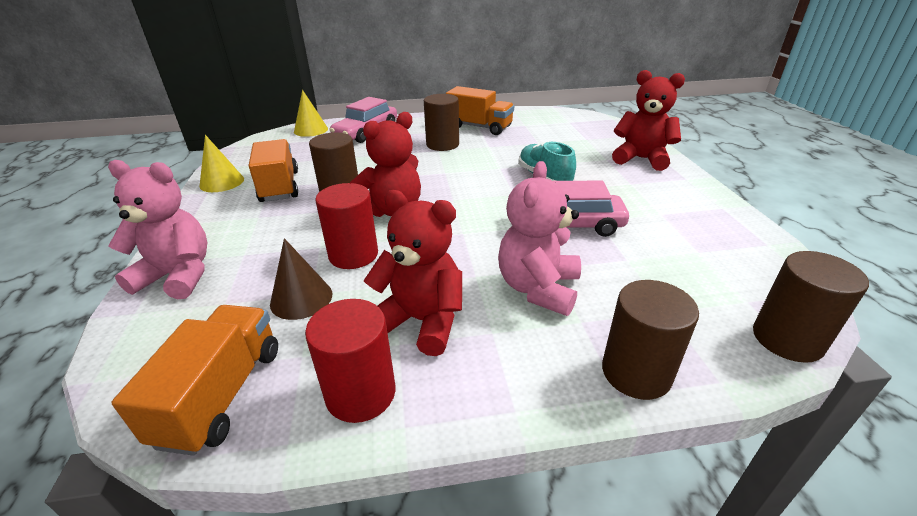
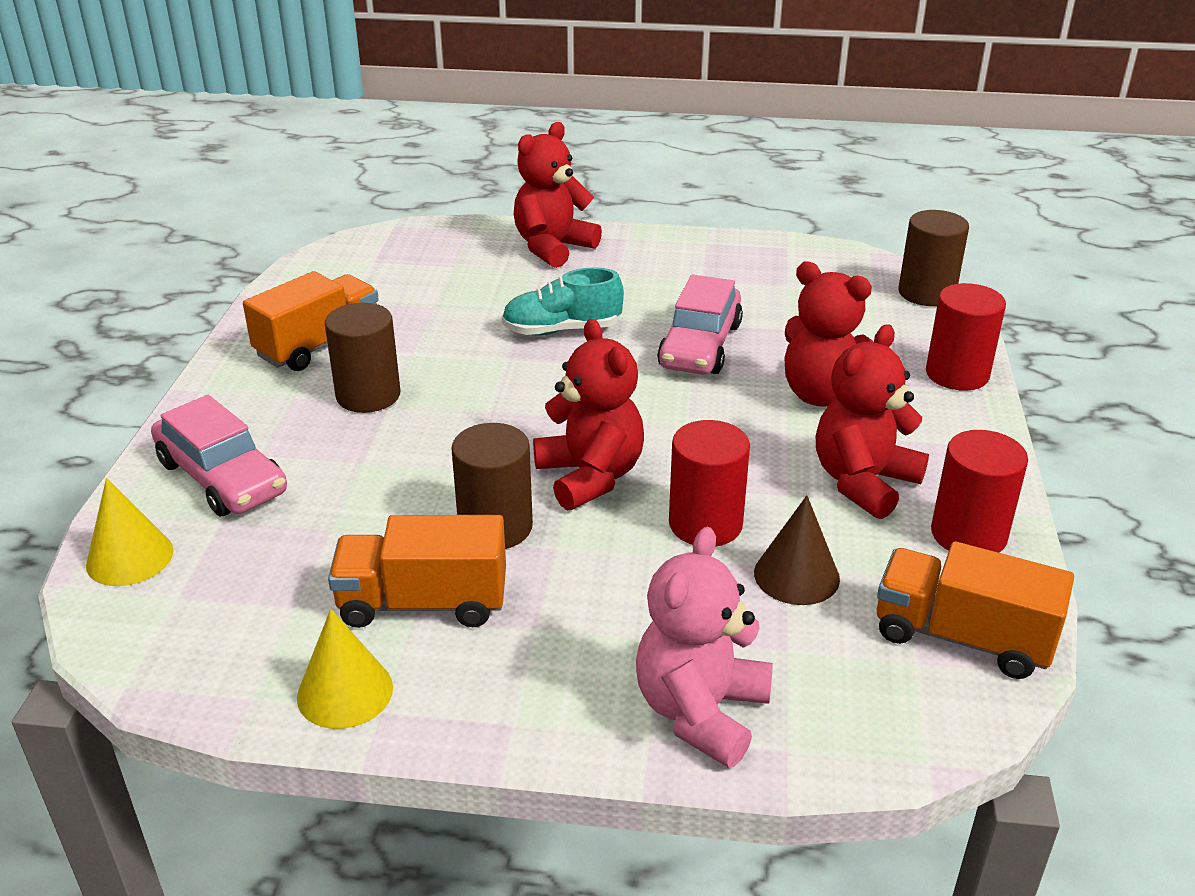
camera: 75 degrees left, 0 degrees up
pink teddy bear [498,161,581,316] -> red teddy bear [784,262,874,407]
brown cylinder [602,280,699,400] -> red cylinder [926,283,1006,391]

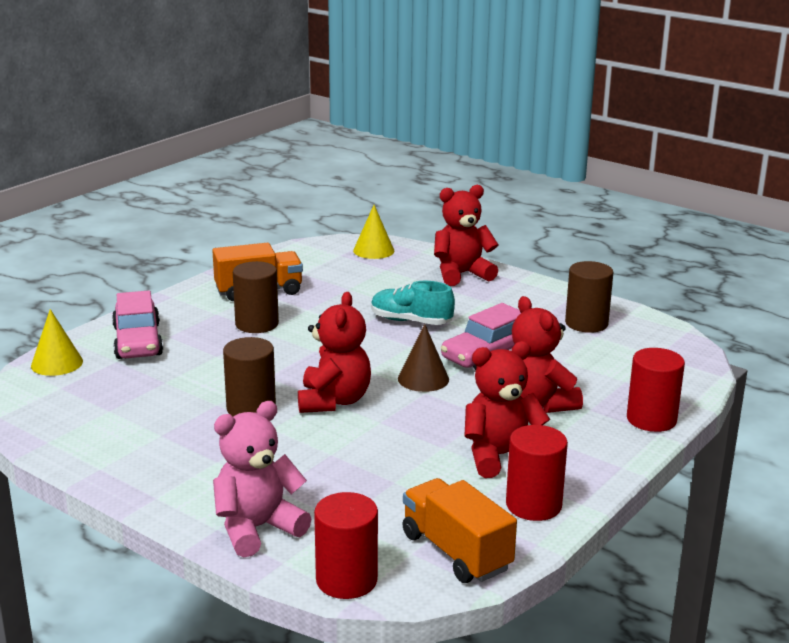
camera: 30 degrees right, 10 degrees down
yellow cone [297,609,393,729] -> yellow cone moved to [353,205,394,259]
orange truck [328,515,506,628] -> none
red cylinder [669,420,750,547] -> red cylinder moved to [314,492,378,599]
brown cone [754,496,840,605] -> brown cone moved to [398,324,449,392]
brown cylinder [898,210,969,306] -> brown cylinder moved to [565,261,614,333]

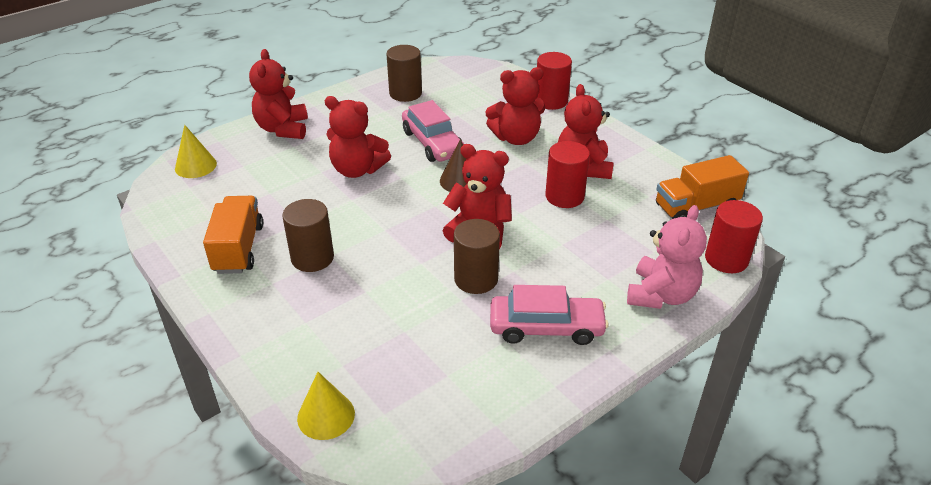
camera: 75 degrees left, 15 degrees up
pink car [112,291,163,359] -> pink car moved to [490,285,609,345]
pink teddy bear [213,401,311,557] -> pink teddy bear turned 135 degrees counterclockwise [627,205,707,309]
turquoise shoe [371,281,455,325] -> red teddy bear [325,96,391,178]
red cylinder [506,425,568,521] -> red cylinder moved to [545,141,590,208]

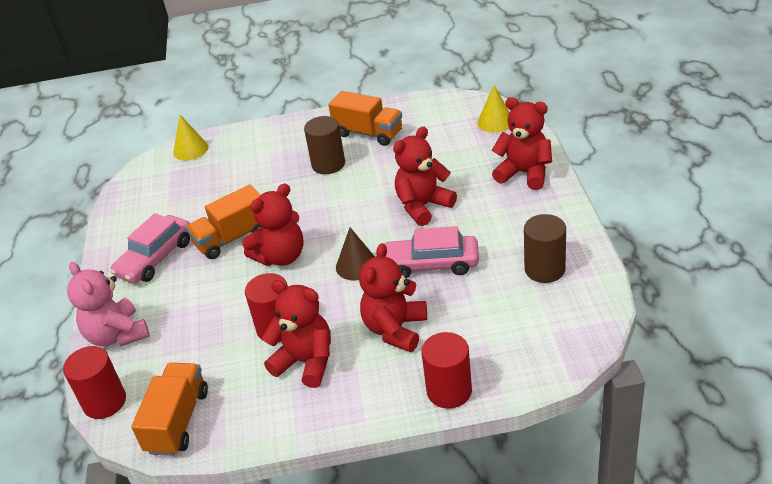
camera: 125 degrees right, 0 degrees up
brown cylinder [454,219,500,294] -> orange truck [186,185,262,259]

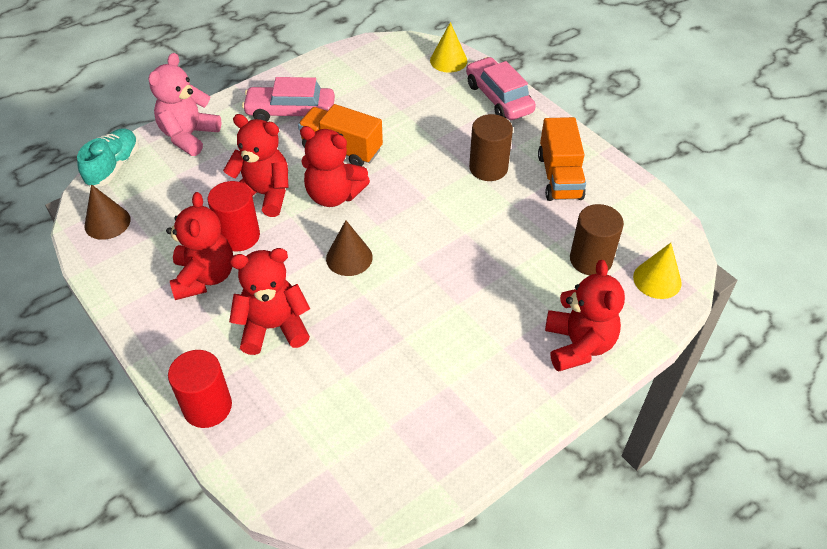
camera: 55 degrees right, 10 degrees up
red cylinder [63,346,126,419] -> turquoise shoe [77,128,139,187]
orange truck [131,363,208,456] -> brown cone [85,184,131,240]
pink car [385,226,479,278] -> pink car moved to [466,57,536,120]
red teddy bear [393,126,457,226] -> red teddy bear moved to [223,114,289,217]
brown cylinder [524,214,566,283] -> brown cylinder moved to [570,204,624,275]

